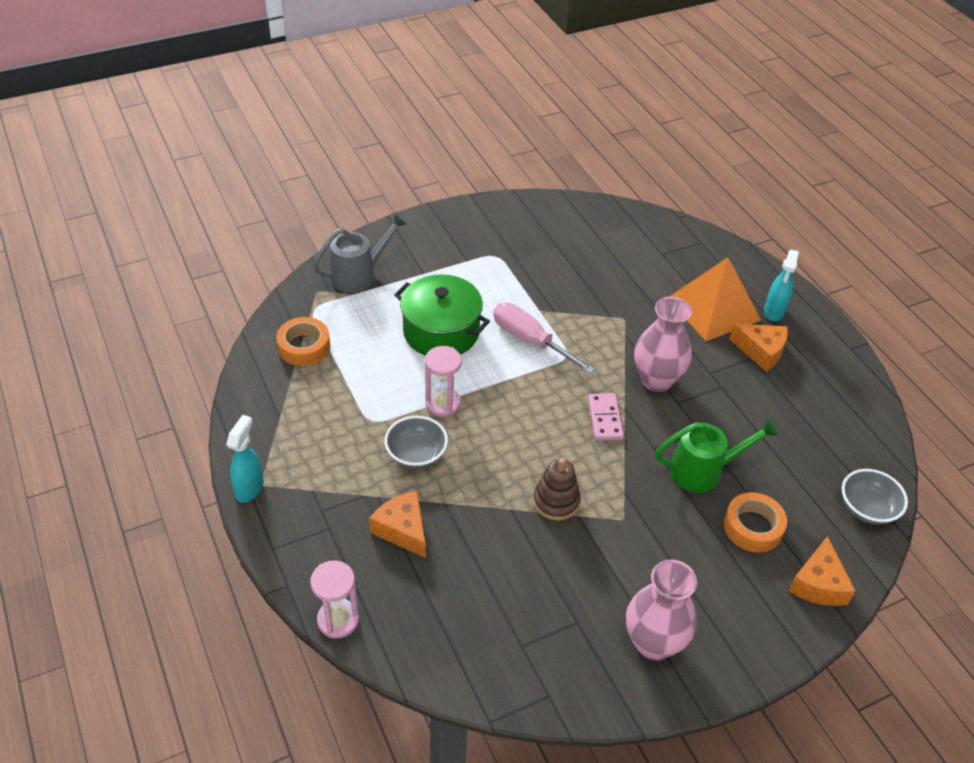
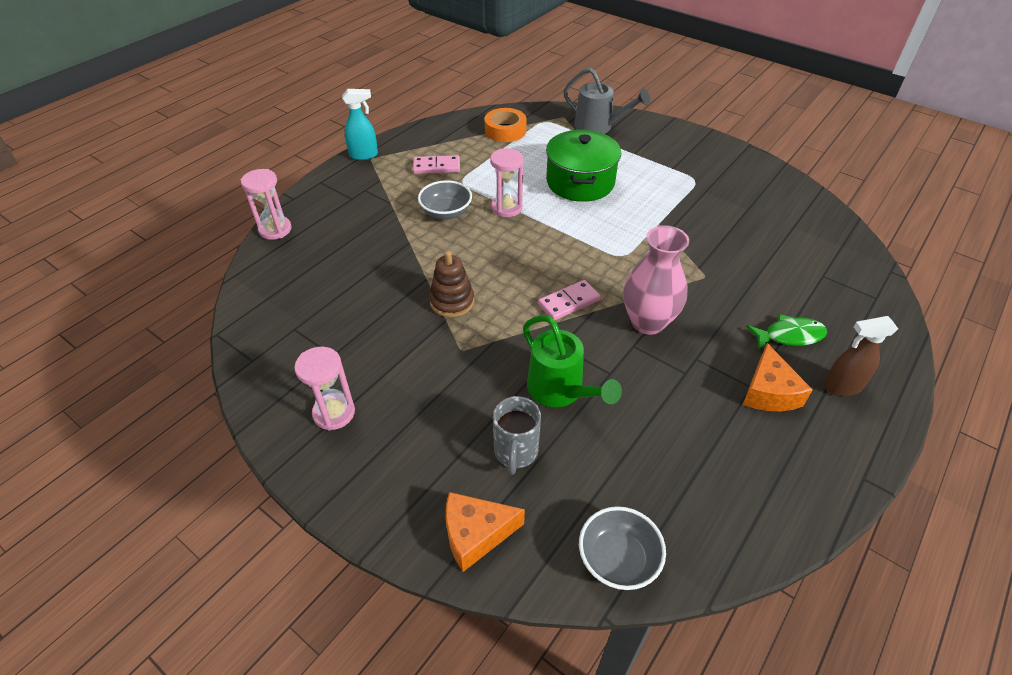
camera: 65 degrees right, 0 degrees up
orange cheese [369,491,426,558] -> none
pink screwdriver [493,303,595,374] -> none
pink vase [626,559,697,660] -> pink hourglass [294,347,355,431]
orange pyramid [669,257,761,341] -> green fish [746,314,827,350]
orange tape [724,492,787,553] -> grey mug [493,396,541,475]
turquoise spray bottle [764,250,799,321] -> brown spray bottle [824,316,898,396]
none -> pink domino [413,155,460,174]

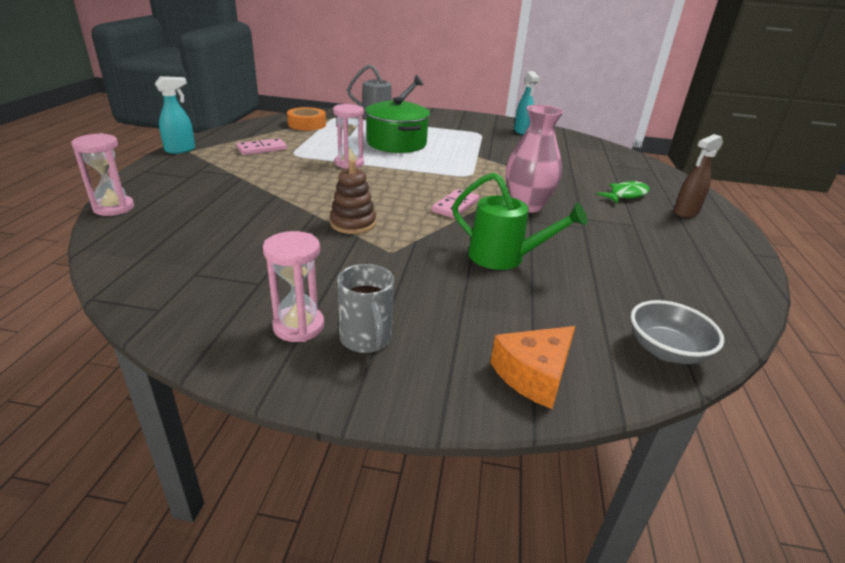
camera: 30 degrees left, 15 degrees down
grey bowl [418,180,472,220] -> none
grey mug [493,396,541,475] -> grey mug moved to [337,264,394,353]
orange cheese [743,343,813,411] -> none
none -> turquoise spray bottle [514,71,540,135]

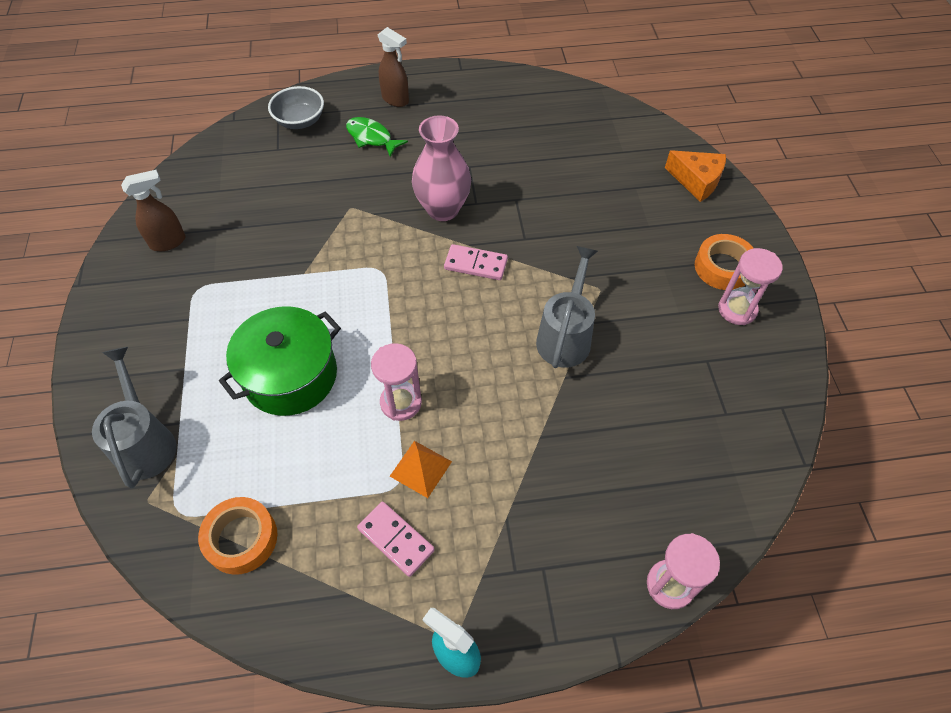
camera: 105 degrees left, 25 degrees up
brown stacking toy [330,160,376,234] -> grey watering can [536,246,598,368]
grey mug [337,264,394,353] -> orange tape [695,234,753,290]
green watering can [452,172,587,270] -> none
turquoise spray bottle [514,71,540,135] -> brown spray bottle [121,170,186,251]
grey bowl [631,300,724,364] -> grey bowl moved to [268,86,324,129]
none -> orange pyramid [390,441,452,498]

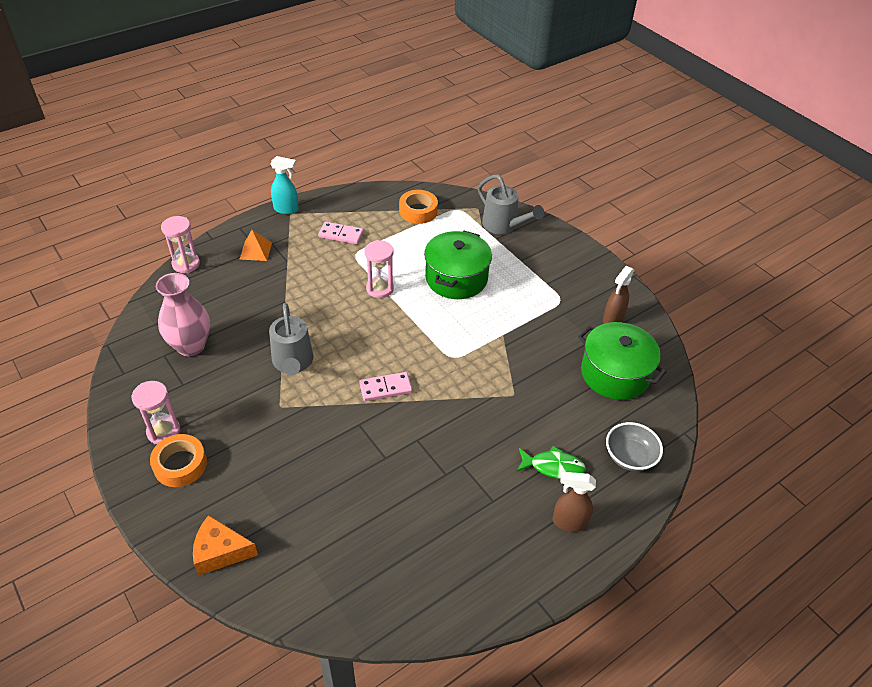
camera: 150 degrees right, 10 degrees down
orange pyramid [390,441,452,498] -> orange pyramid moved to [239,230,272,261]
pink vase [412,115,471,221] -> pink vase moved to [156,273,210,357]
none -> green pot [578,322,666,400]

